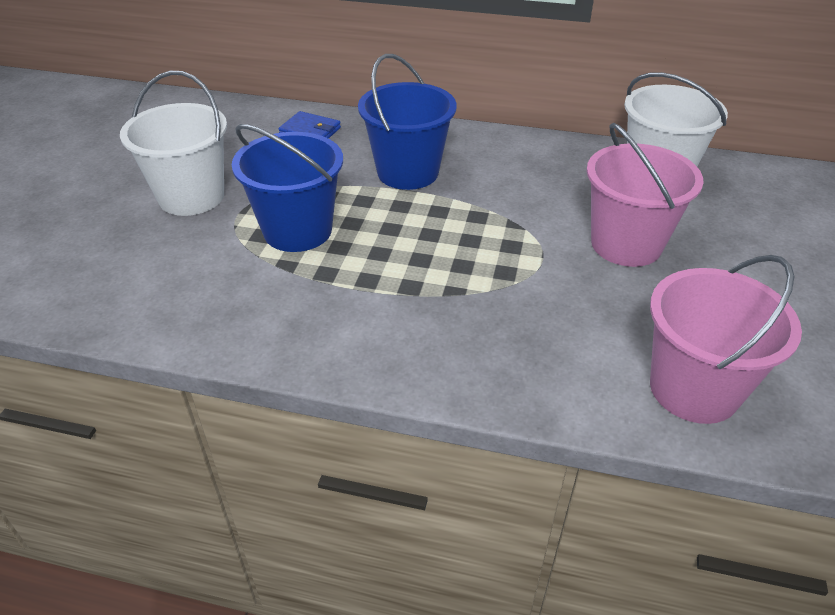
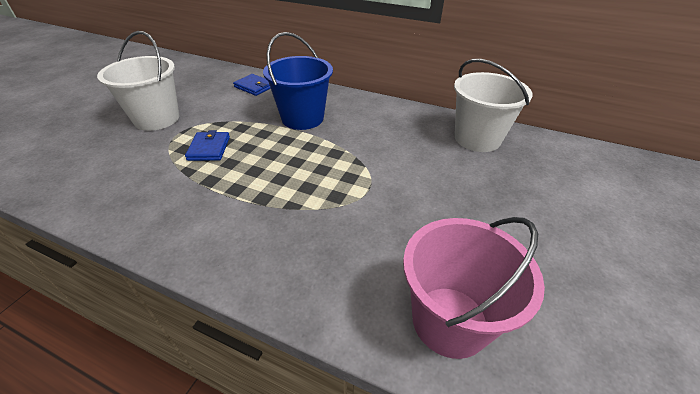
camera: 10 degrees right, 0 degrees up
blue bucket [231,124,343,252] -> blue wallet [185,130,230,161]
pink bucket [587,123,704,267] -> none

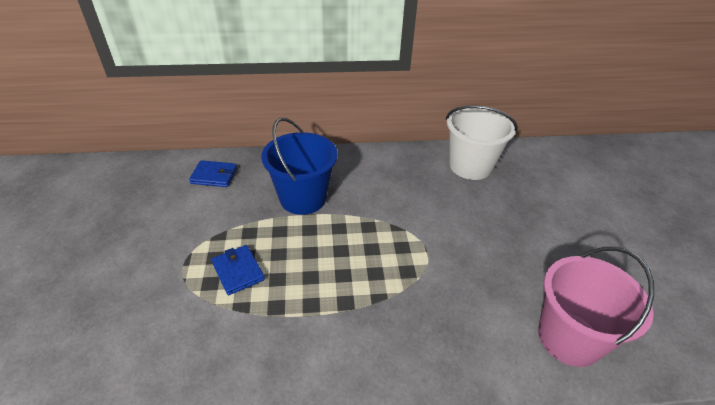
camera: 30 degrees left, 0 degrees up
white bucket [97,31,179,131] -> none

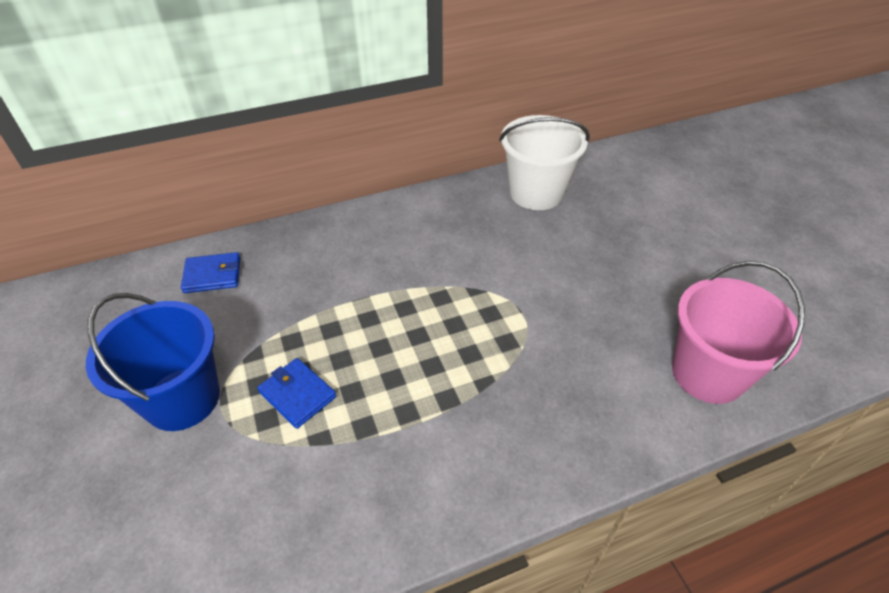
camera: 15 degrees left, 5 degrees up
blue bucket [261,118,337,215] -> blue bucket moved to [86,293,220,431]

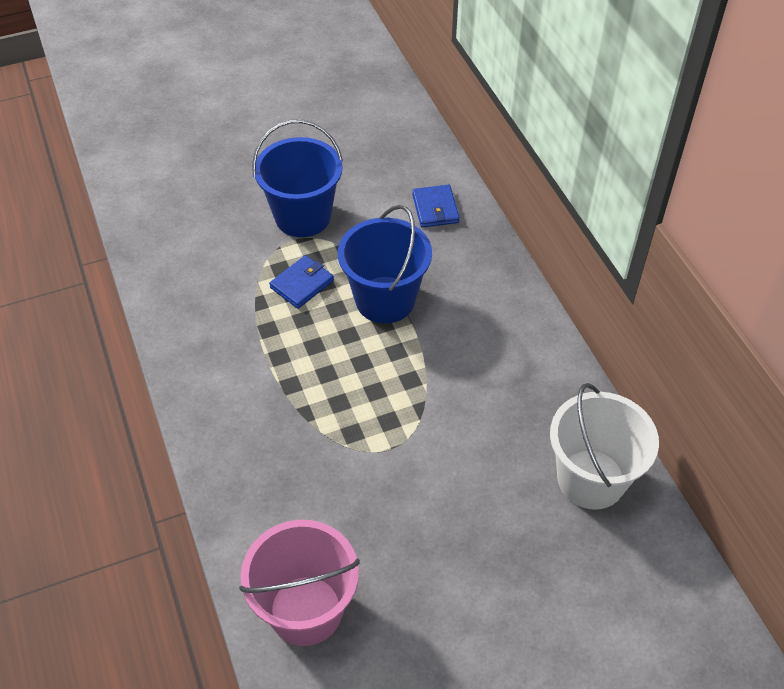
camera: 90 degrees right, 5 degrees up
none -> blue bucket [338,205,432,323]

